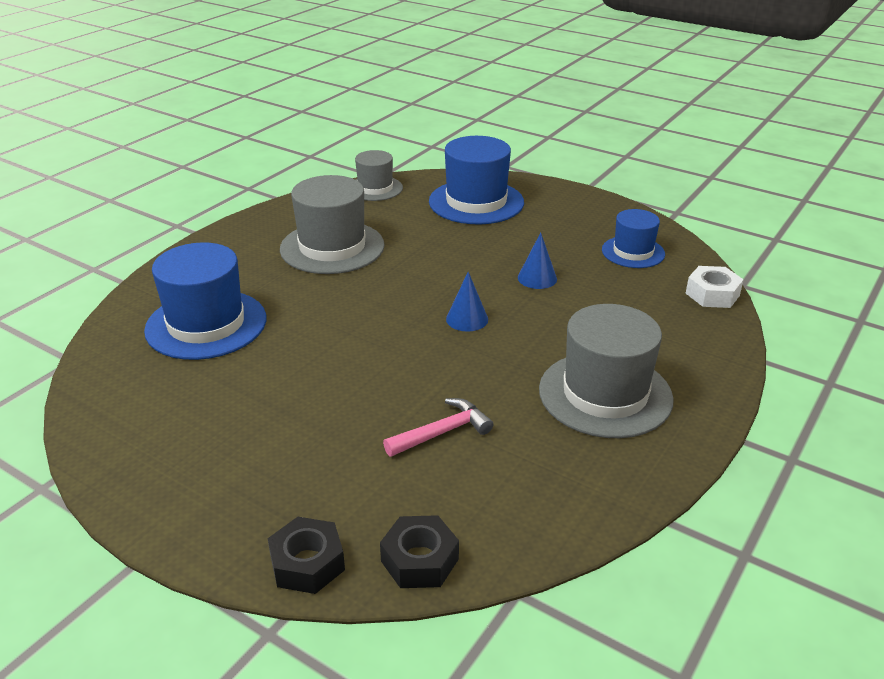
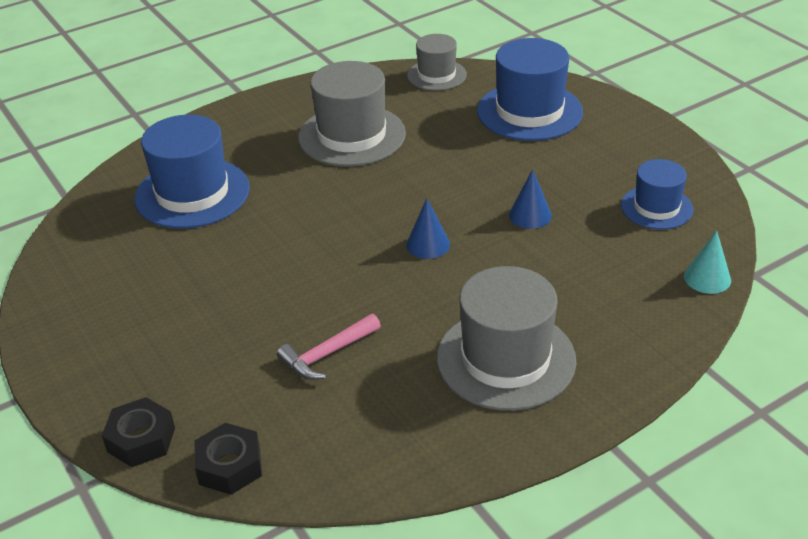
camera: 25 degrees right, 5 degrees up
pink hammer [383,398,493,457] -> pink hammer turned 150 degrees clockwise [277,314,381,380]
white nut [686,266,744,308] -> turquoise cone [684,230,731,294]

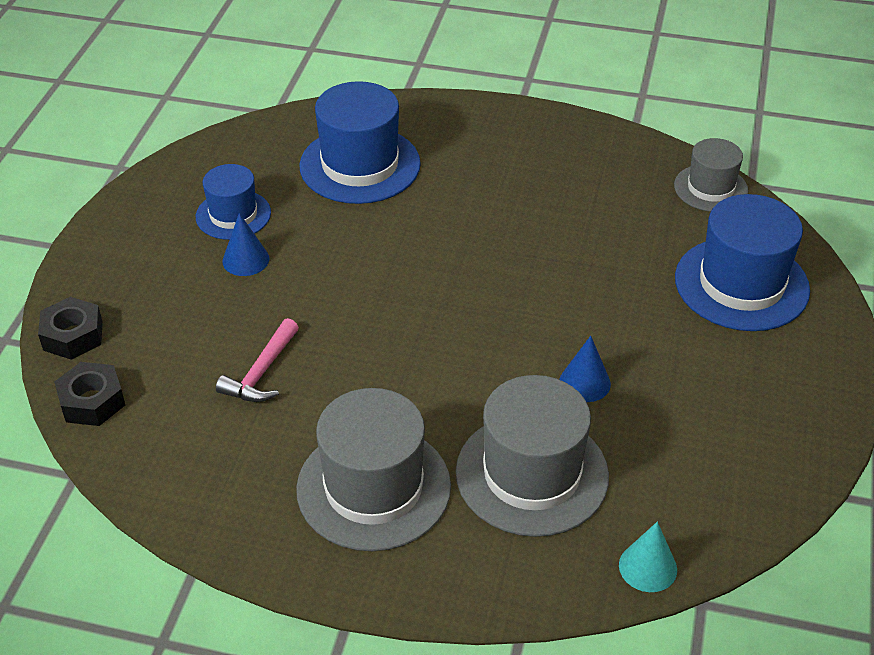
camera: 45 degrees right, 5 degrees up
pink hammer [277,314,381,380] -> pink hammer turned 75 degrees counterclockwise [216,318,299,402]
grey hat [298,61,406,167] -> grey hat moved to [456,375,609,537]
blue cone [406,199,450,259] -> blue cone moved to [222,213,269,276]
blue hat [621,159,693,229] -> blue hat moved to [196,164,271,240]

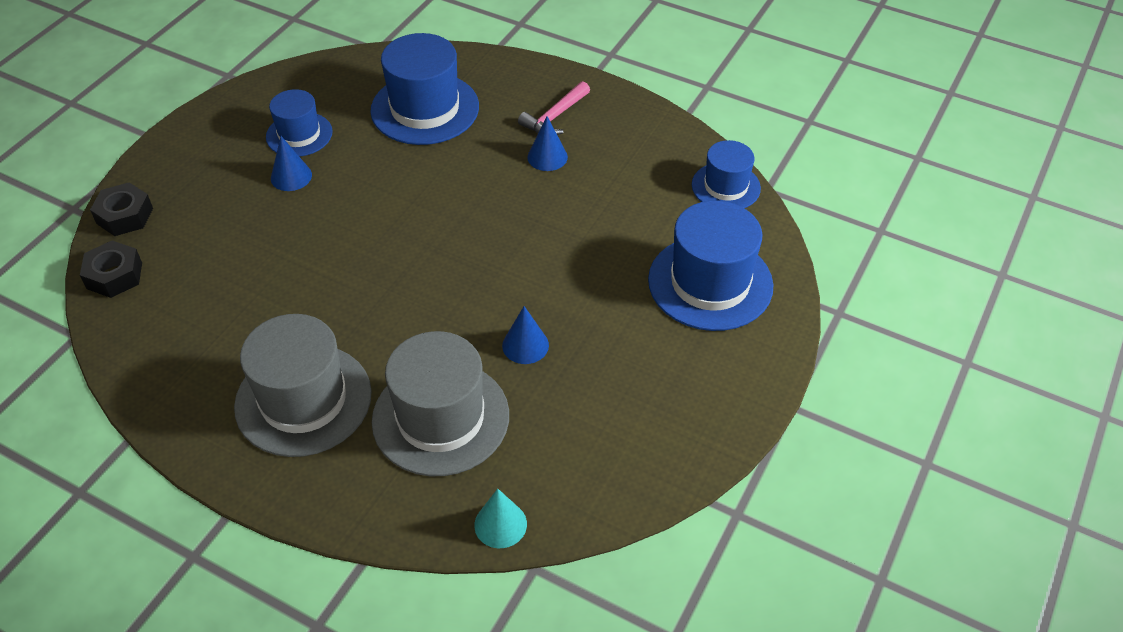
camera: 15 degrees right, 5 degrees up
pink hammer [216,318,299,402] -> pink hammer moved to [518,81,590,135]
grey hat [674,138,748,212] -> blue hat [692,140,761,208]
none -> blue cone [527,116,568,171]

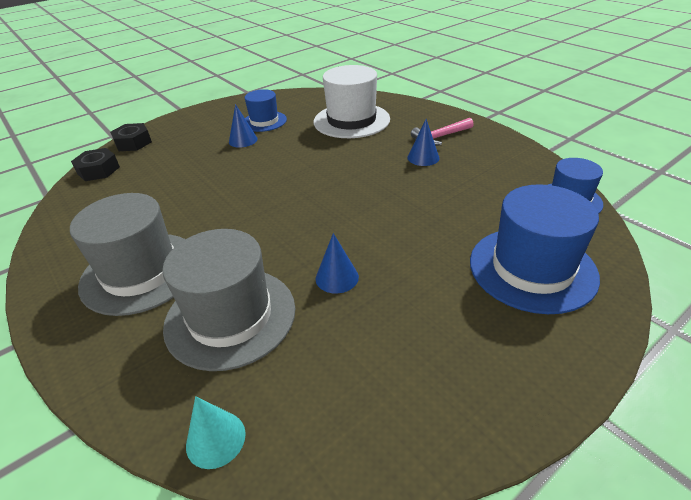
camera: 25 degrees right, 10 degrees down
blue hat [370,33,479,145] -> white hat [314,65,390,138]

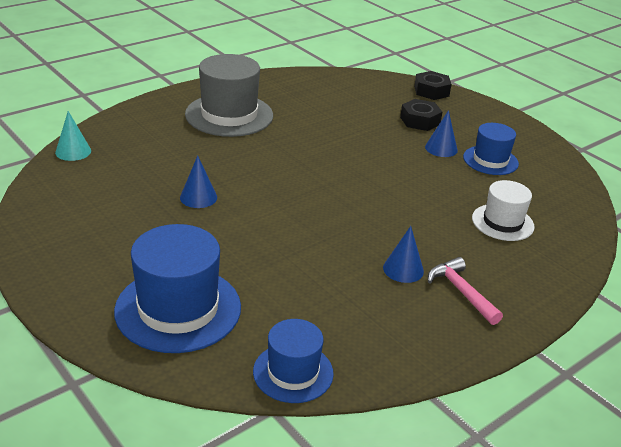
camera: 85 degrees right, 5 degrees down
black nut [71,148,120,181] -> black nut moved to [400,99,442,131]
grey hat [162,229,295,371] -> none
white hat [314,65,390,138] -> white hat [472,180,535,241], size x0.60

